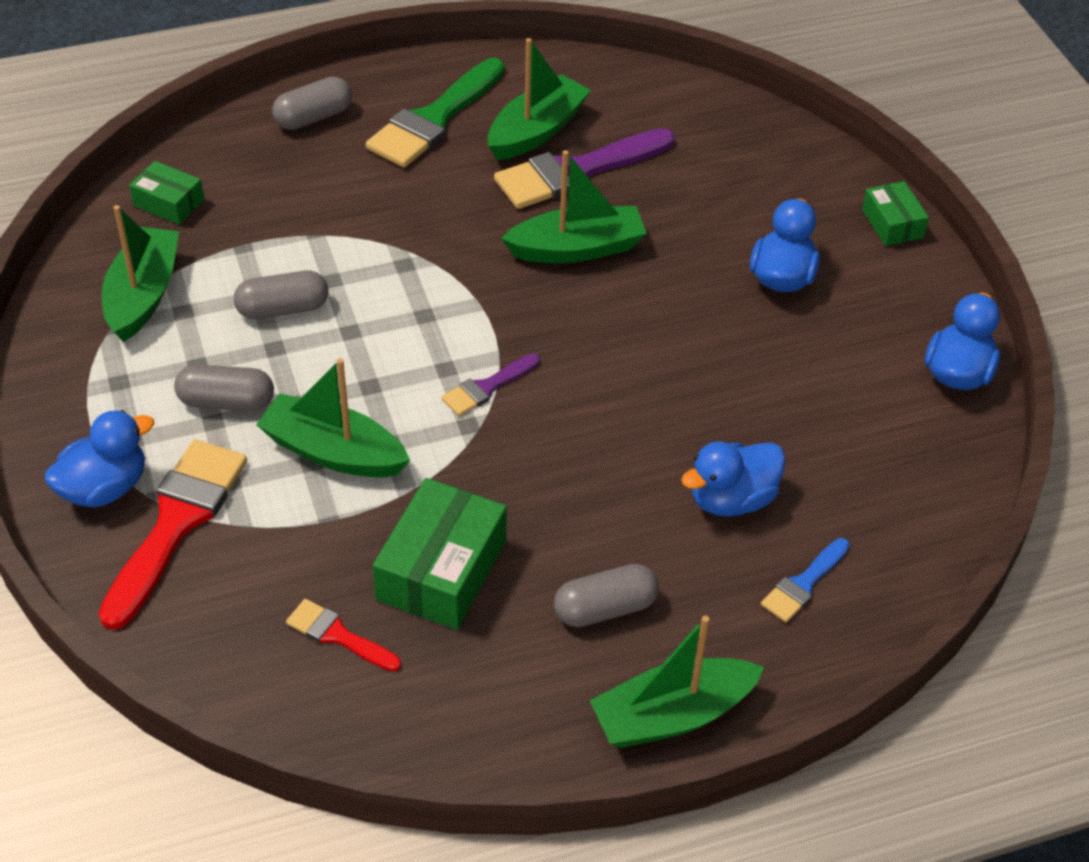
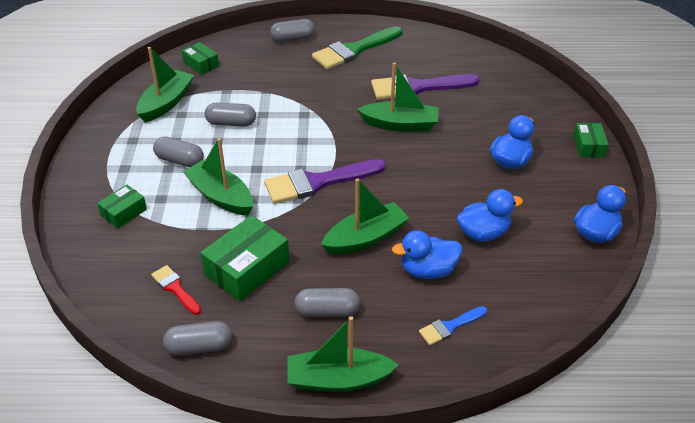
camera: 20 degrees right, 5 degrees down
blue duck [44,410,155,507] -> blue duck moved to [457,189,523,242]
red brush [99,440,247,630] -> green box [97,185,147,229]
purple brush [441,353,540,416] -> purple brush [264,159,386,204], size x1.94
green boat [488,38,591,160] -> green boat moved to [321,178,409,255]
none -> grey capsule [163,321,232,356]

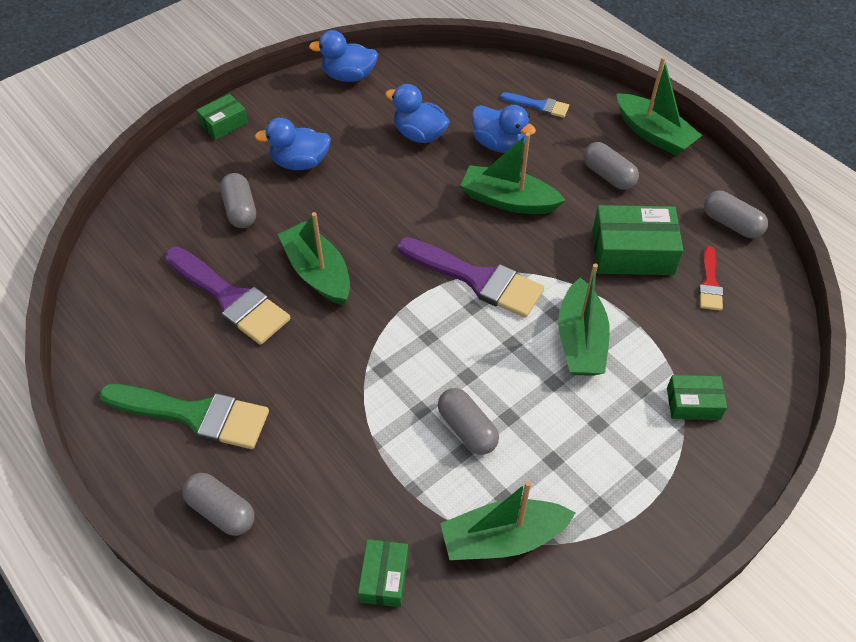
camera: 130 degrees left, 10 degrees up
grey capsule [153,136,204,167] -> grey capsule moved to [220,173,256,228]

